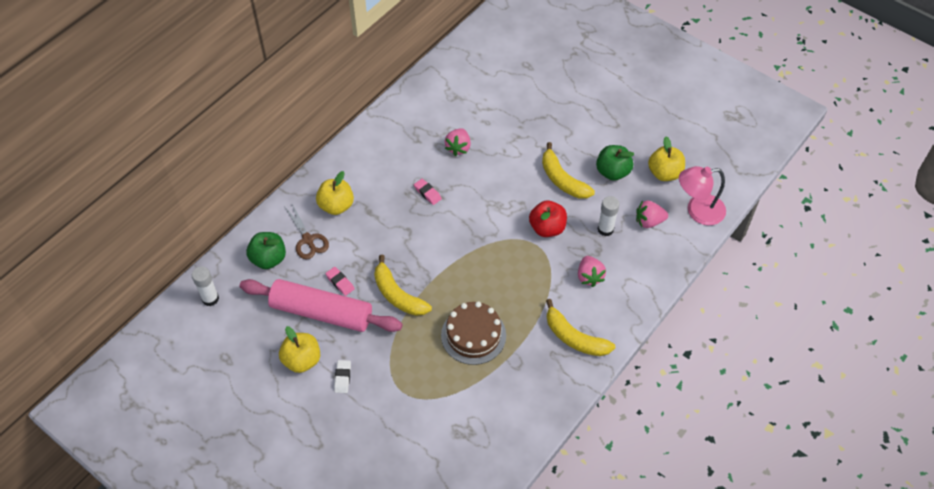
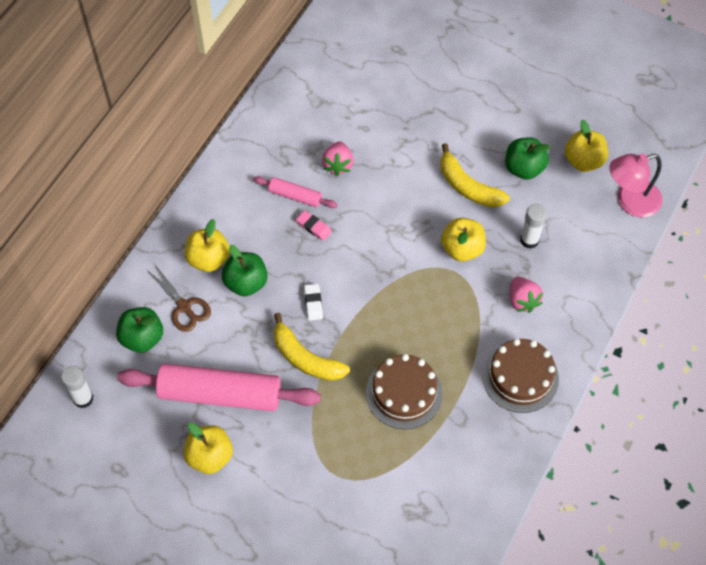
camera: 10 degrees left, 5 degrees up
pink eraser [325,267,355,296] -> none
white eraser [334,360,351,393] -> white eraser moved to [304,284,323,321]
red apple [529,200,567,237] -> yellow apple [441,218,486,261]
yellow banana [546,299,615,356] -> brown cake [482,339,559,413]
pink strawberry [636,200,668,228] -> none
none -> green apple [222,245,268,297]
none -> pink rolling pin [253,176,337,208]

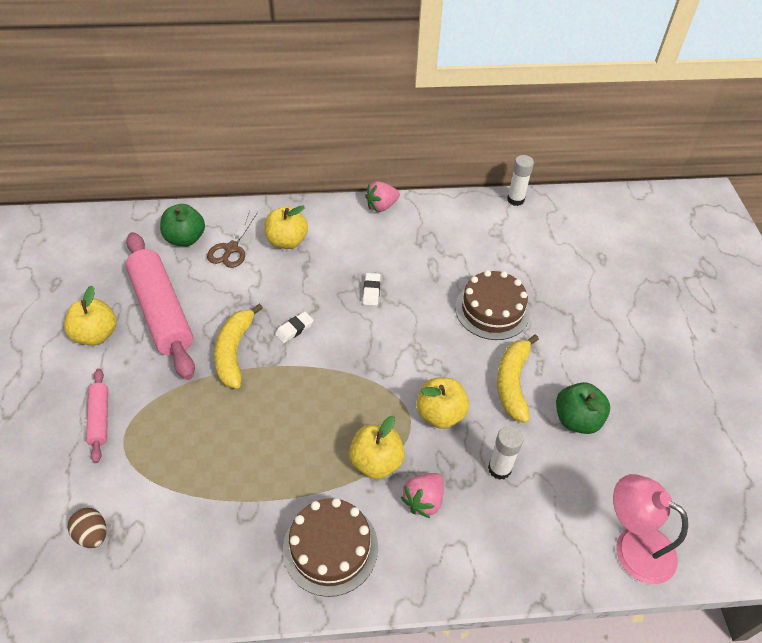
camera: 55 degrees right, 10 degrees down
white glue stick [61,366,93,408] -> white glue stick moved to [507,155,534,206]
green apple [222,245,268,297] -> none
pink rolling pin [253,176,337,208] -> pink rolling pin moved to [86,369,108,463]
pink eraser [296,210,332,241] -> white eraser [363,273,381,306]
pink strawberry [322,141,354,176] -> pink strawberry moved to [365,181,400,212]
brown cake [366,354,443,429] -> brown cake moved to [455,270,530,340]
yellow apple [565,120,608,172] -> yellow apple moved to [349,416,405,479]
none -> brown egg [67,507,107,548]

